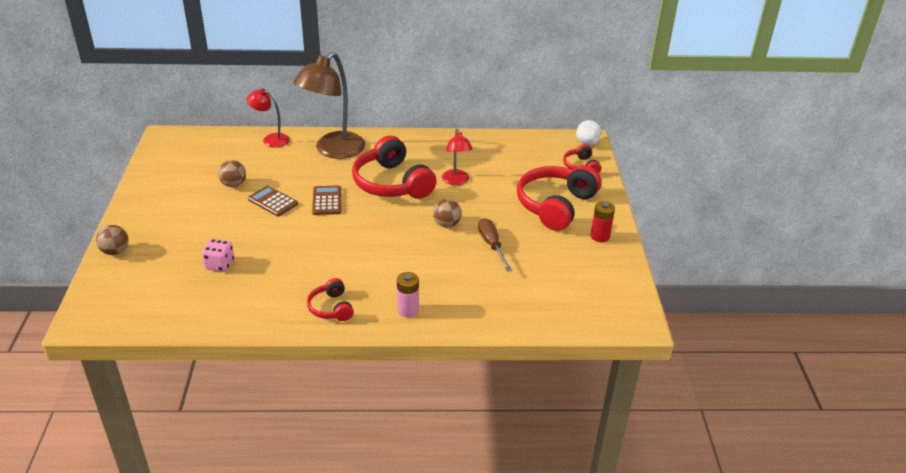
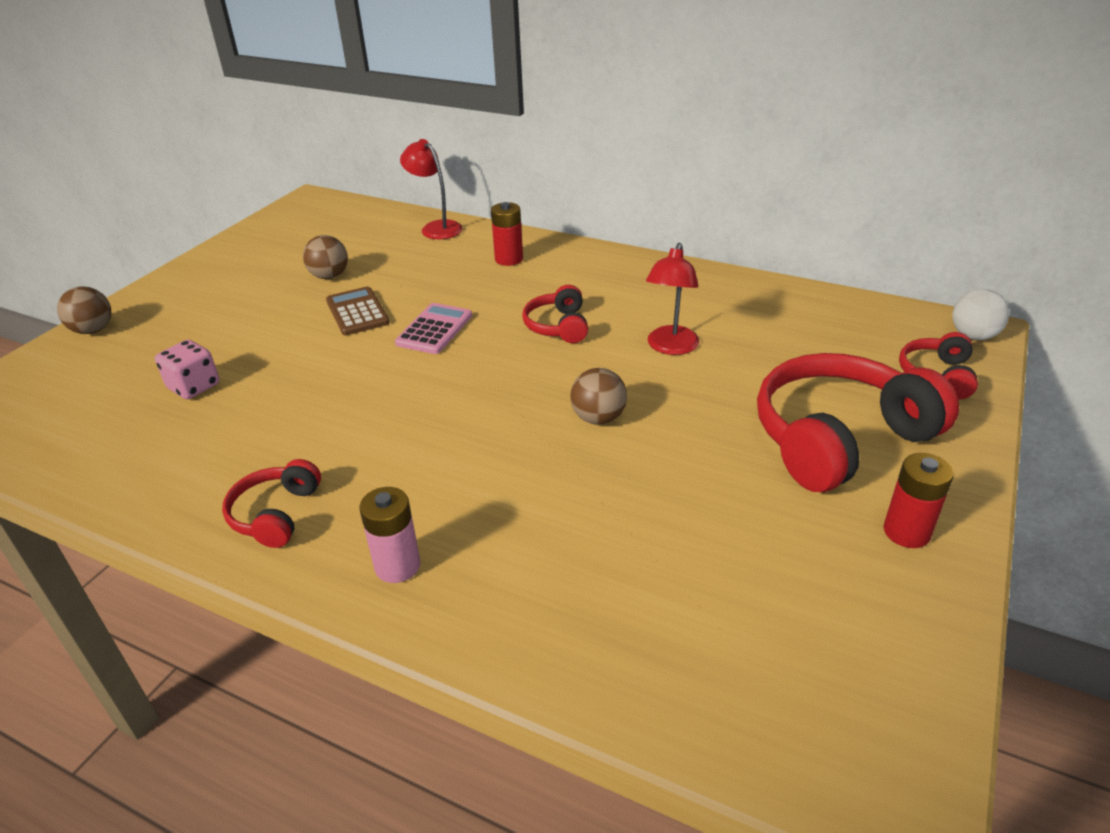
camera: 30 degrees right, 0 degrees up
brown lamp [293,52,365,159] -> red battery [491,202,523,266]
brown calculator [312,185,341,215] -> pink calculator [395,303,472,354]
red headphones [352,136,437,199] -> red headphones [522,285,588,343], size x0.50
brown screwdriver [478,218,512,272] -> none

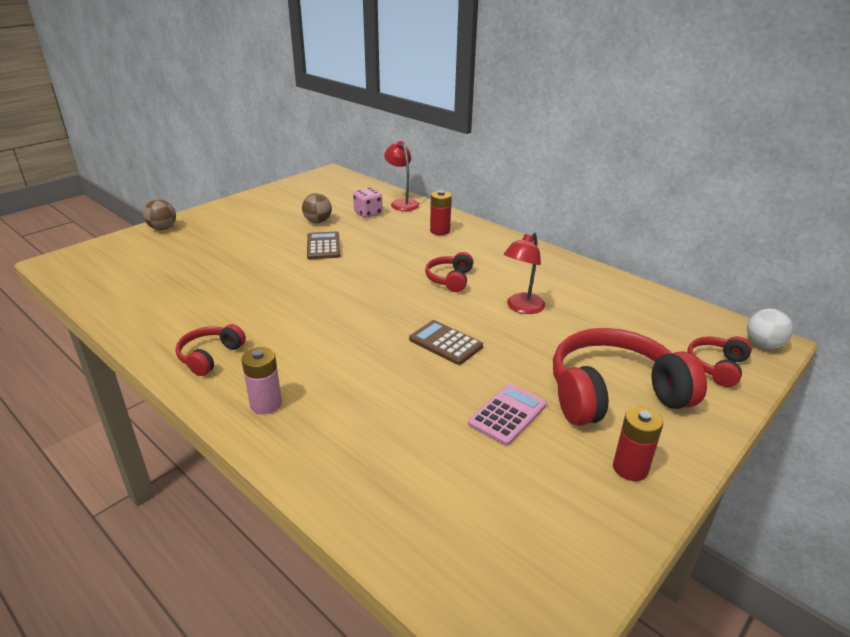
camera: 15 degrees right, 5 degrees down
pink dice [155,340,219,399] -> pink dice moved to [353,188,382,218]
pink calculator [395,303,472,354] -> pink calculator moved to [468,384,547,446]
brown ball [570,368,627,425] -> brown calculator [409,320,483,365]

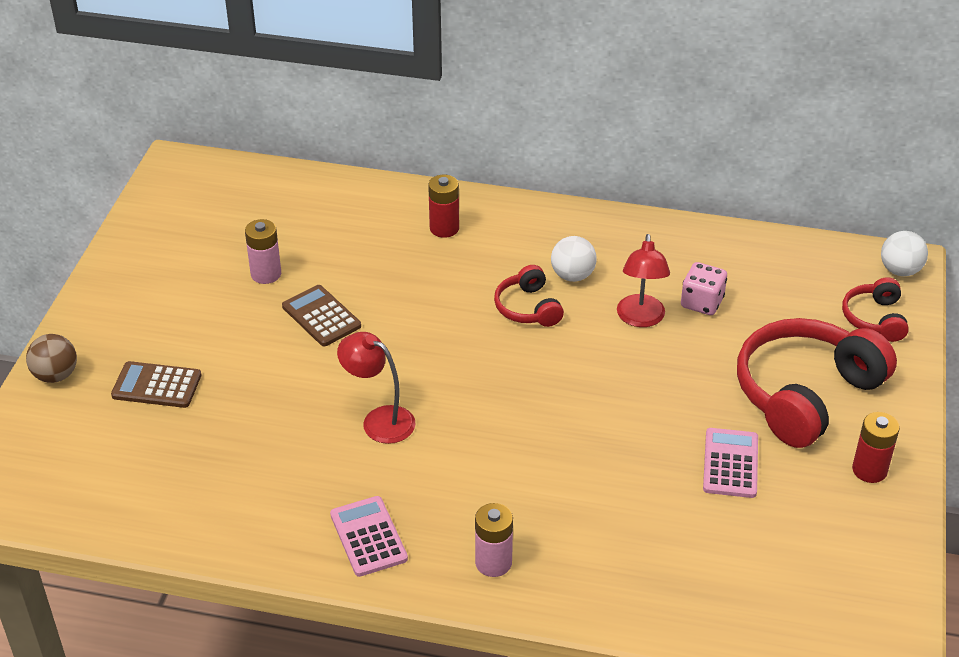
camera: 30 degrees left, 10 degrees up
red headphones [175,324,246,376] -> pink calculator [330,496,408,577]
brown ball [302,193,332,223] -> pink battery [245,219,281,284]
pink dice [353,188,382,218] -> pink dice moved to [681,262,727,315]
red lamp [384,141,419,211] -> red lamp moved to [337,332,415,444]
brown calculator [409,320,483,365] -> brown calculator moved to [111,361,201,408]
none -> white ball [551,236,597,282]

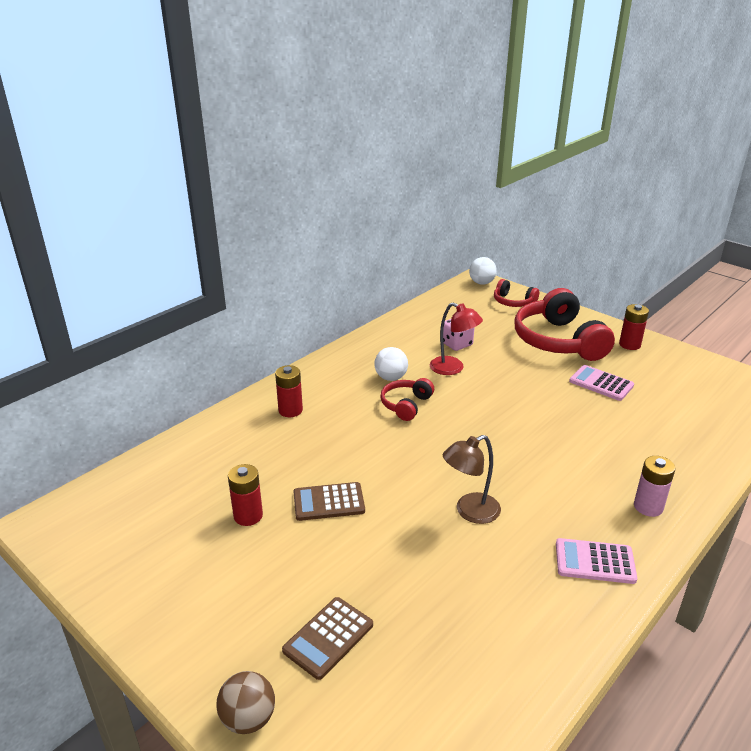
camera: 60 degrees left, 10 degrees down
pink battery [245,219,281,284] -> red battery [228,464,263,526]
red lamp [337,332,415,444] -> brown lamp [443,435,501,524]
red headphones [494,265,564,327] -> red headphones turned 105 degrees clockwise [380,378,434,421]

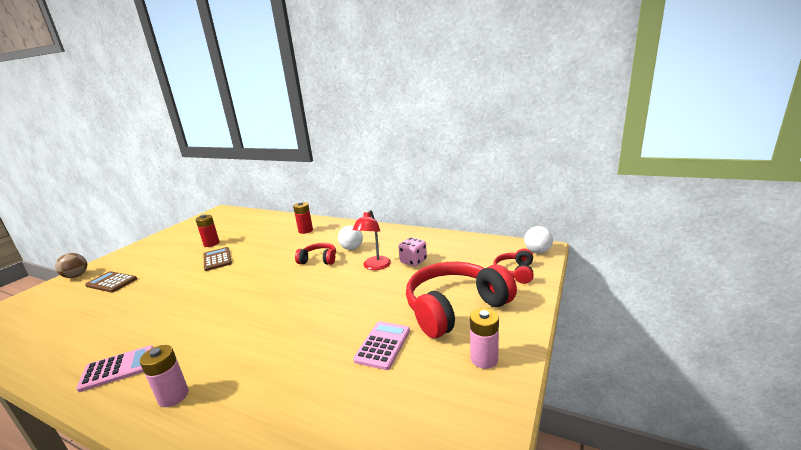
camera: 75 degrees right, 10 degrees down
brown lamp [443,435,501,524] -> none
pink calculator [556,538,637,584] -> pink calculator turned 75 degrees clockwise [76,345,154,392]
red battery [619,304,649,350] -> pink battery [470,308,499,369]

